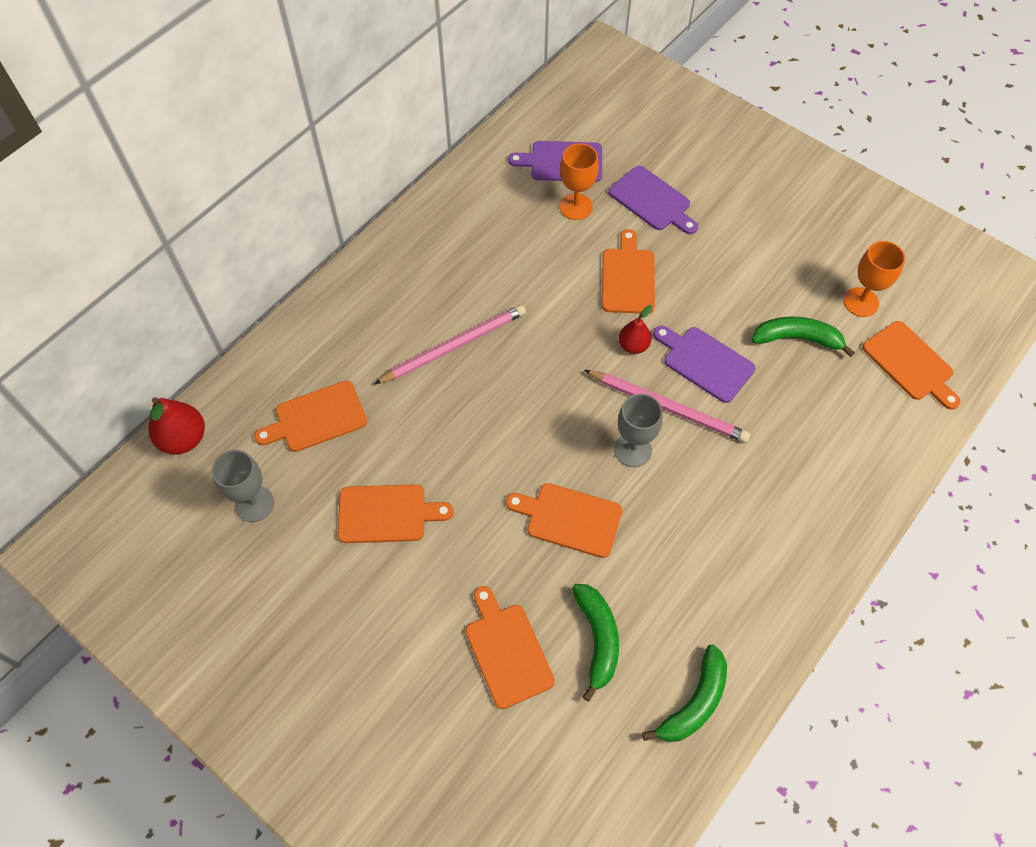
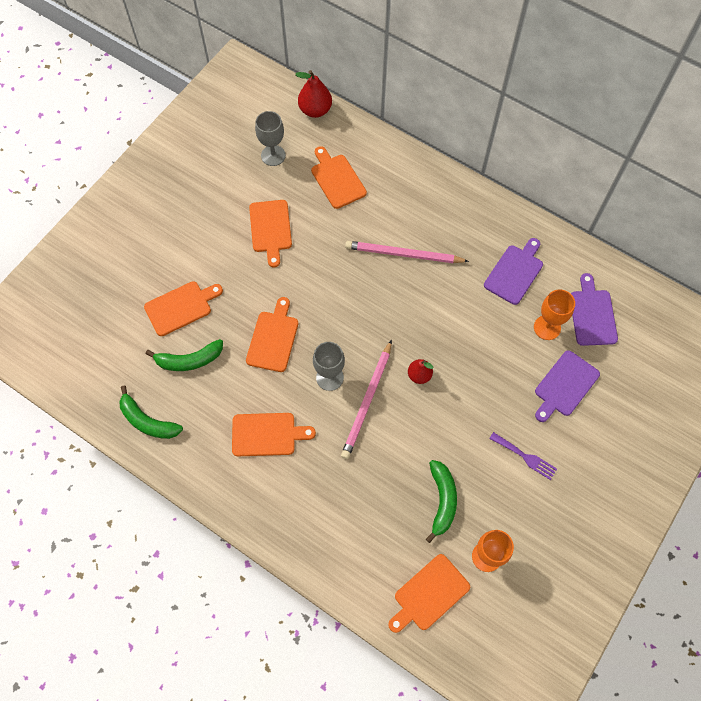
camera: 85 degrees right, 5 degrees up
pink pencil [374,305,526,384] -> pink pencil turned 135 degrees clockwise [345,241,469,263]
orange cutting board [602,229,655,314] -> orange cutting board moved to [232,413,316,456]
purple cutting board [653,326,755,403] -> purple cutting board moved to [484,238,543,305]
none -> purple fork [489,432,557,480]

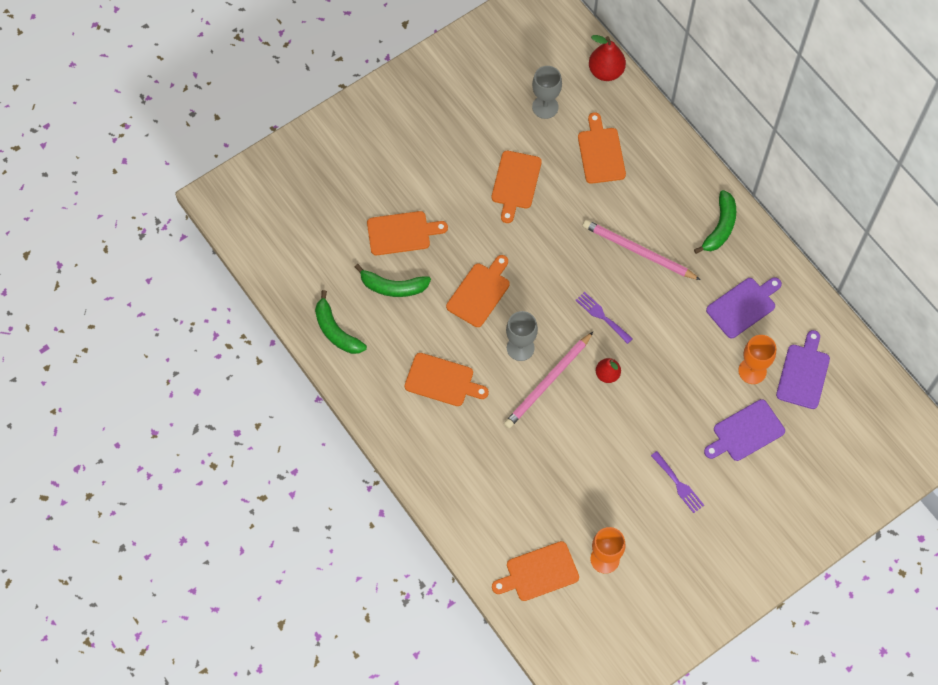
camera: 20 degrees right, 0 degrees up
green banana [426,460,457,543] -> green banana moved to [694,190,736,254]
none -> purple fork [575,292,633,344]

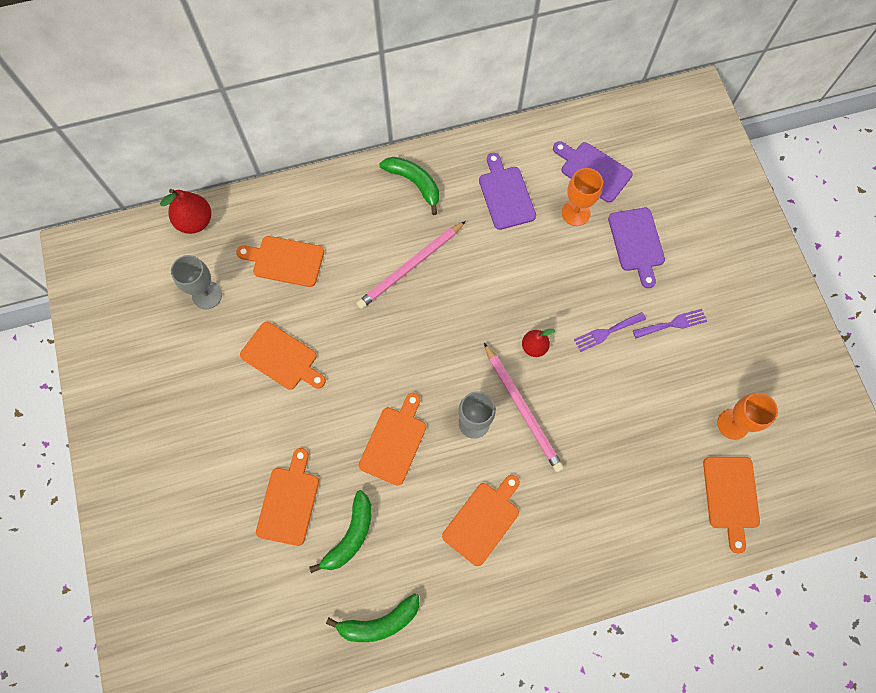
camera: 70 degrees left, 5 degrees up
orange cutting board [446,255,510,327] -> orange cutting board turned 60 degrees clockwise [359,393,426,486]
purple fork [575,292,633,344] -> purple fork moved to [574,312,646,352]

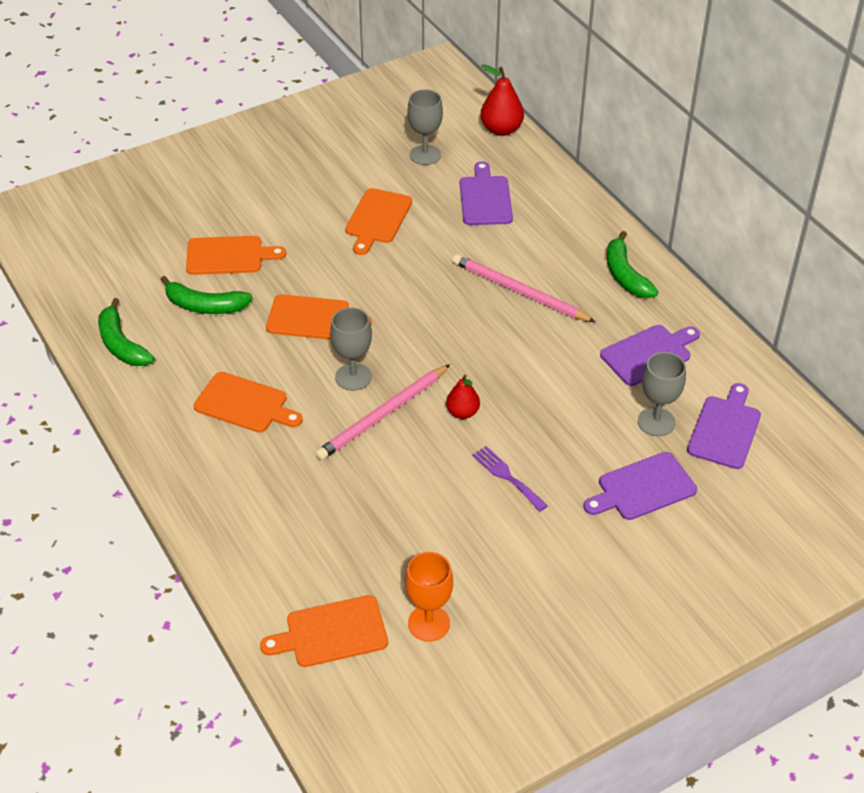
camera: 75 degrees right, 25 degrees down
orange cutting board [236,236,324,287] -> purple cutting board [460,161,513,225]
green banana [379,157,439,215] -> green banana turned 135 degrees clockwise [607,231,658,298]
orange goblet [562,168,603,226] -> grey goblet [638,352,686,436]
purple fork [633,309,707,338] -> none

